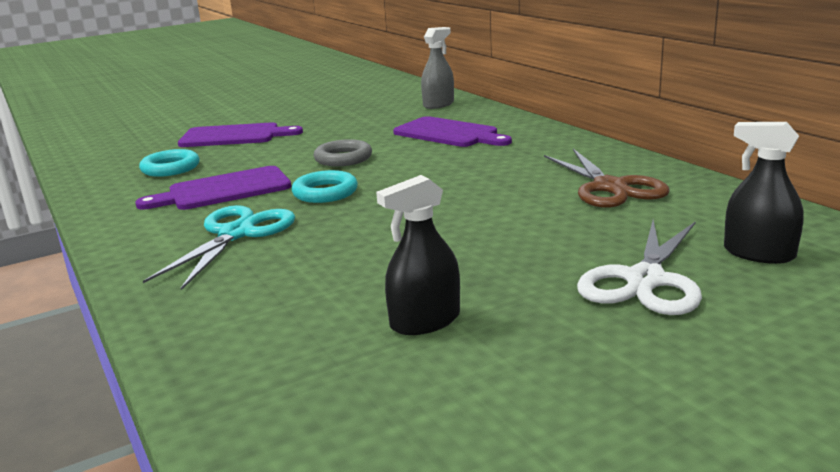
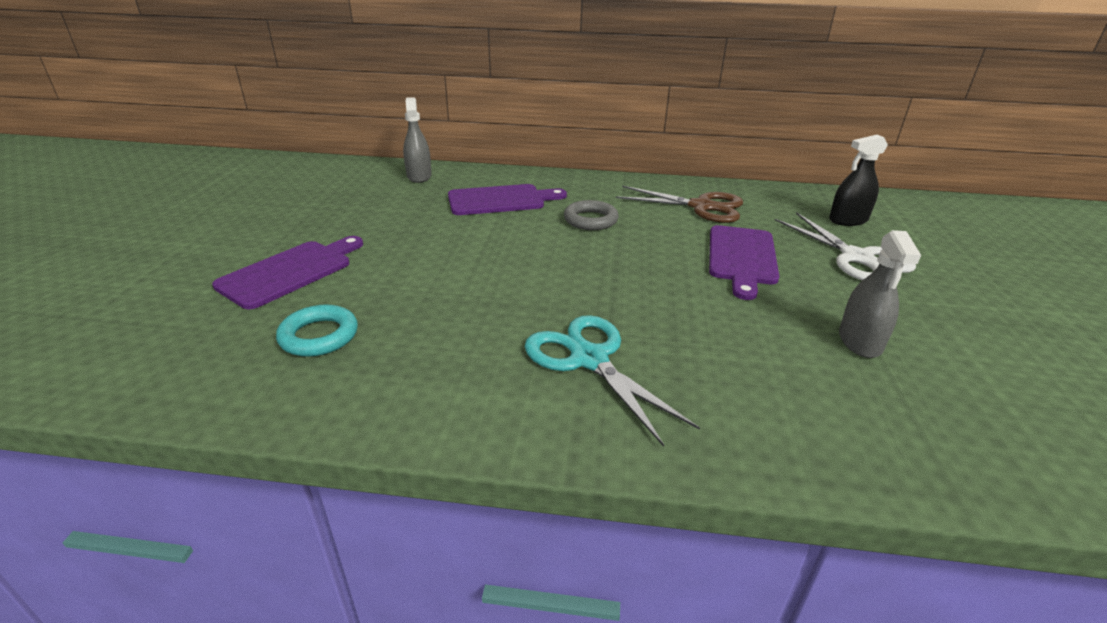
camera: 55 degrees left, 10 degrees up
purple cutting board [135,166,291,210] -> purple cutting board moved to [709,225,779,300]
turquoise ring [292,170,358,203] -> none
grey ring [314,139,372,166] -> grey ring moved to [564,200,619,230]
black spray bottle [376,175,460,335] -> grey spray bottle [839,230,921,358]

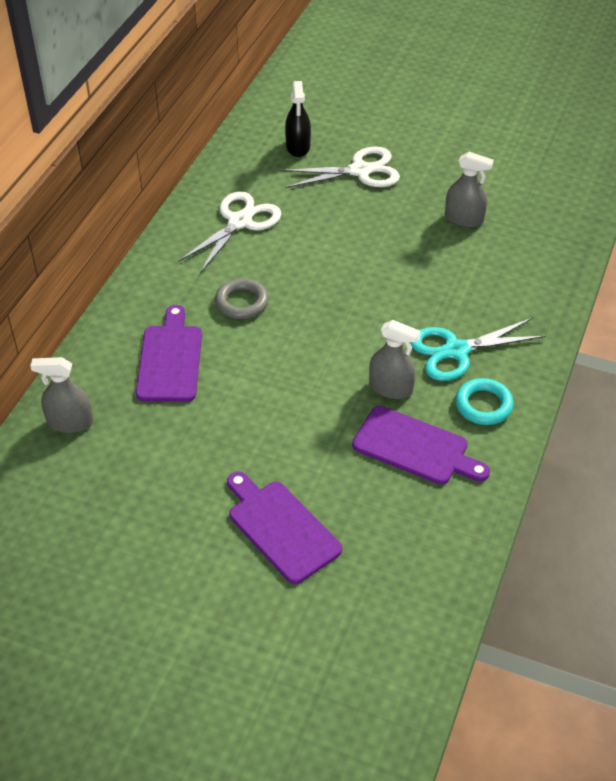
camera: 75 degrees left, 15 degrees up
turquoise ring [276,305,358,357] -> turquoise ring moved to [455,378,514,425]
brown scissors [616,186,743,223] -> white scissors [178,191,281,273]
purple cutting board [709,225,779,300] -> purple cutting board moved to [352,406,490,485]
none -> grey spray bottle [369,320,421,399]

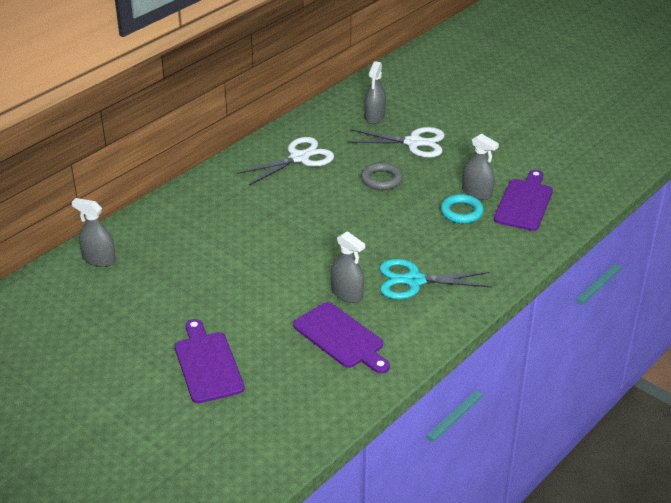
camera: 20 degrees right, 10 degrees down
purple cutting board [136,305,202,402] -> purple cutting board moved to [494,170,553,231]
grey ring [215,278,269,319] -> grey ring moved to [361,162,403,190]
black spray bottle [285,81,311,157] -> grey spray bottle [364,61,386,124]
turquoise ring [455,378,514,425] -> turquoise ring moved to [440,194,484,224]

